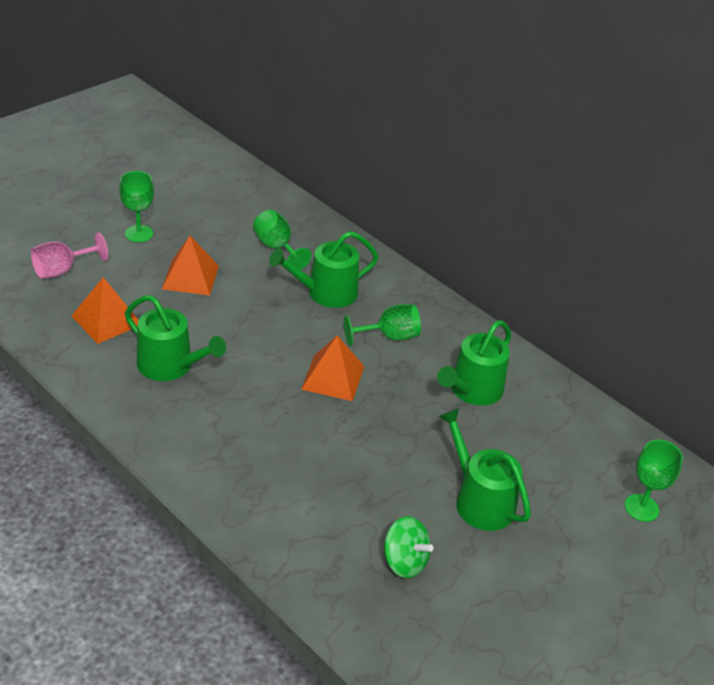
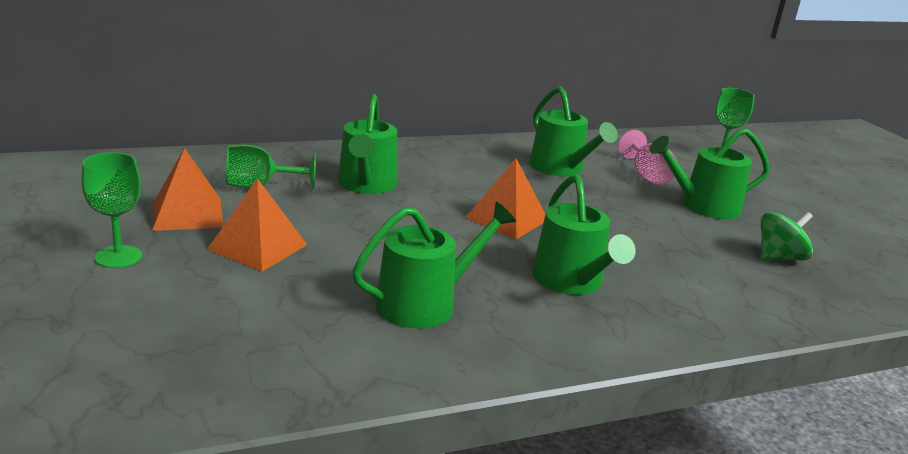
camera: 65 degrees left, 15 degrees down
pink goblet [31,232,108,279] -> pink goblet moved to [618,130,677,185]
orange pyramid [72,277,139,344] -> orange pyramid moved to [152,148,223,231]
green goblet [344,304,421,346] -> none
none -> green watering can [532,175,636,295]

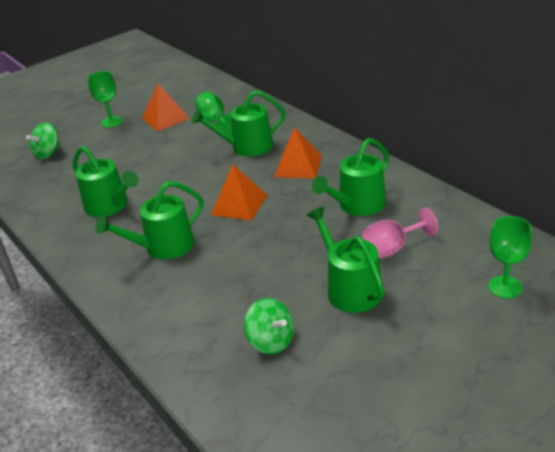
camera: 80 degrees right, 10 degrees up
orange pyramid [207,178,307,272] -> orange pyramid moved to [274,127,322,178]
none -> green spinning top [26,122,60,159]

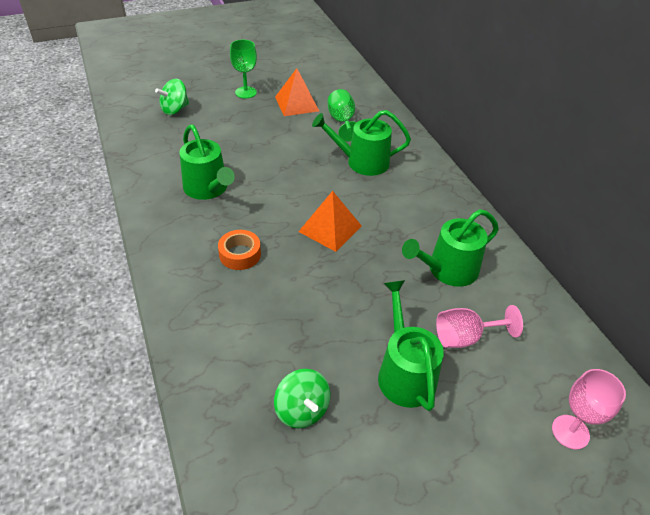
camera: 10 degrees right, 10 degrees up
green watering can [95,181,204,260] -> orange tape [218,230,261,270]
orange pyramid [274,127,322,178] -> none
green goblet [488,216,532,298] -> pink goblet [552,369,626,450]

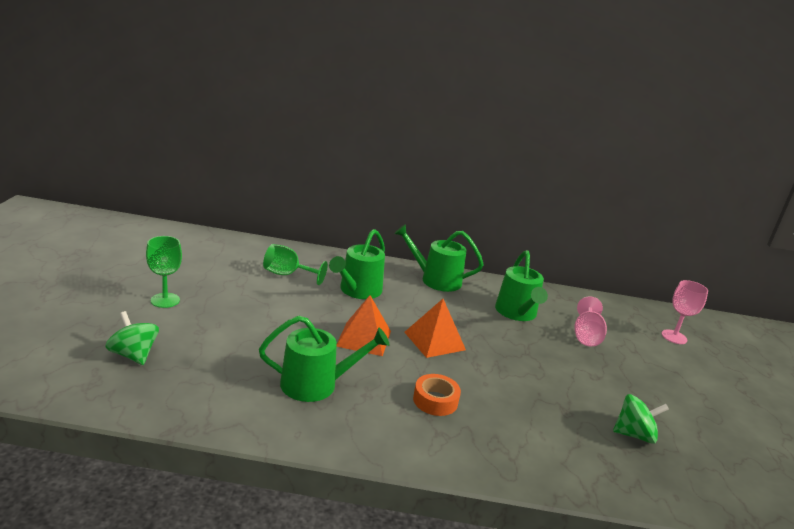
camera: 65 degrees left, 20 degrees down
green spinning top [155,79,189,115] -> green spinning top turned 150 degrees clockwise [105,311,159,365]
orange pyramid [275,68,319,116] -> orange pyramid moved to [336,295,391,356]
green watering can [378,280,444,411] -> green watering can moved to [394,224,484,292]

